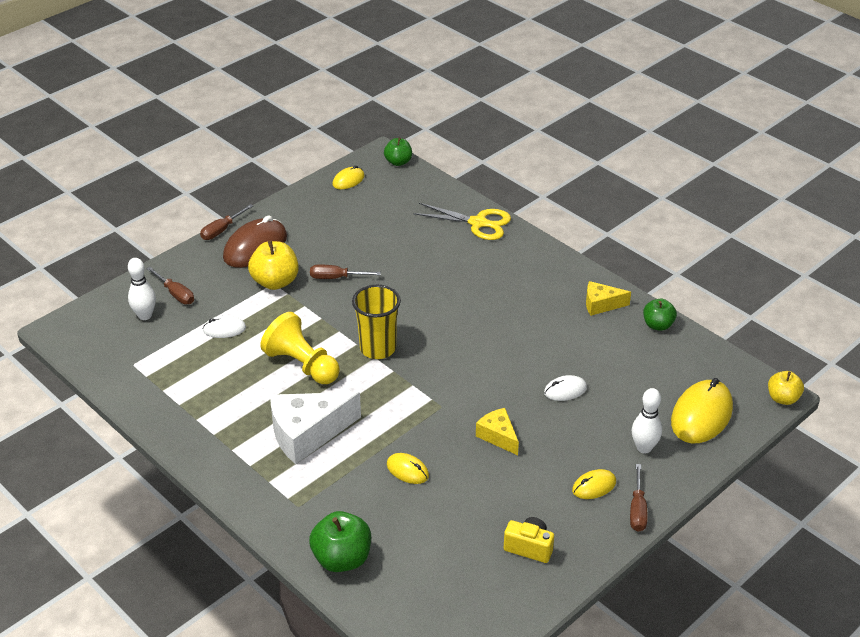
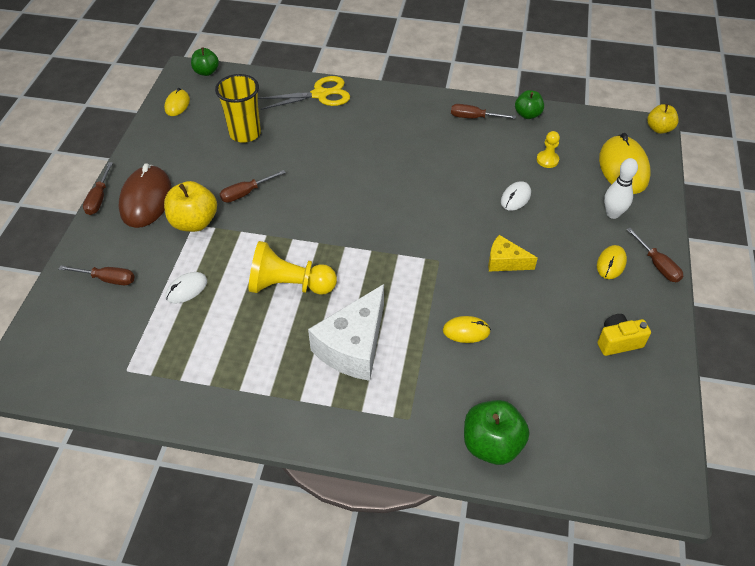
camera: 35 degrees left, 10 degrees up
white bowling pin [128,258,156,320] -> none
yellow cup [352,285,401,359] -> yellow cup moved to [215,74,261,143]
yellow cheese [586,281,631,316] -> brown screwdriver [451,104,516,119]
none -> yellow pawn [537,131,560,168]

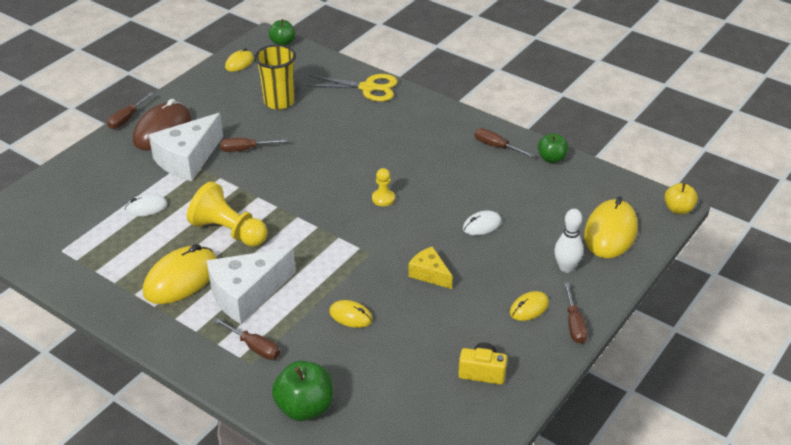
camera: 25 degrees right, 10 degrees down
brown screwdriver [59,265,135,285] -> brown screwdriver moved to [214,318,280,360]
yellow apple [164,181,217,232] -> white cheese [149,113,223,181]
yellow pawn [537,131,560,168] -> yellow pawn moved to [372,168,395,206]
none -> yellow mouse [143,244,217,304]

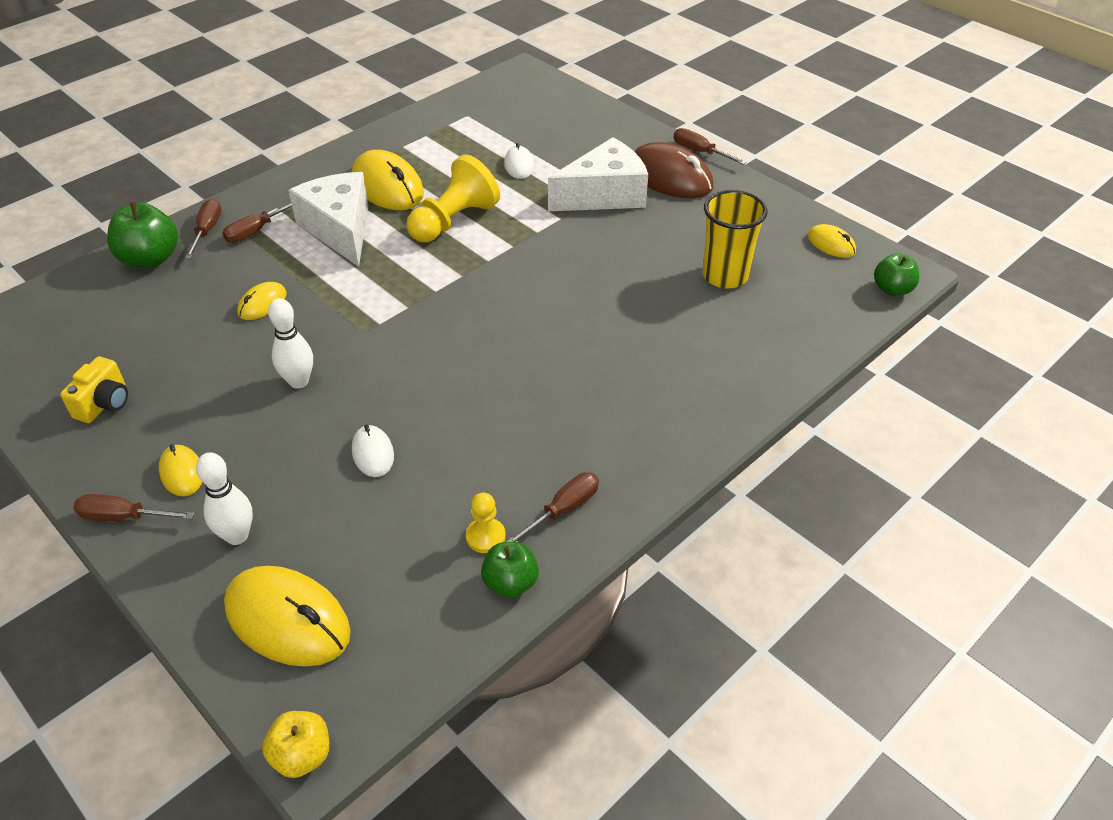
camera: 100 degrees right, 5 degrees up
white cheese [149,113,223,181] -> white cheese turned 105 degrees clockwise [548,137,648,211]
brown screwdriver [220,138,288,152] -> brown screwdriver moved to [185,199,221,259]
yellow scissors [306,74,398,102] -> none
yellow pawn [372,168,395,206] -> yellow pawn moved to [466,493,506,553]
yellow cheese [408,246,453,289] -> white bowling pin [268,298,313,389]

